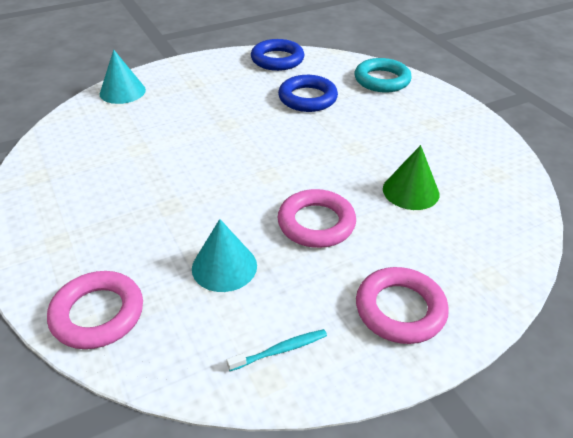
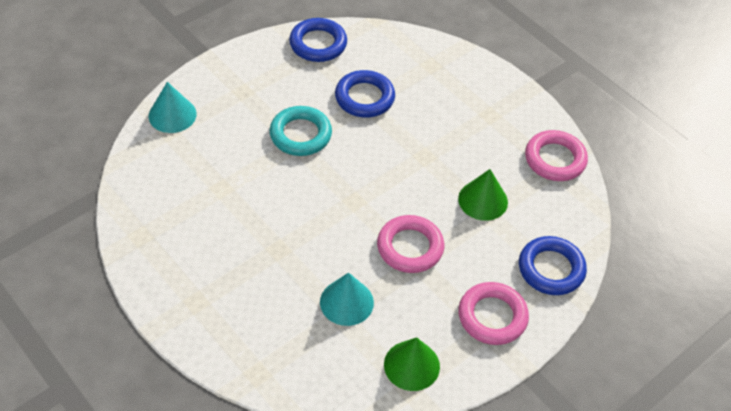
camera: 15 degrees left, 10 degrees up
pink ring [47,271,143,349] -> pink ring moved to [525,130,588,181]
turquoise toothbrush [226,329,327,371] -> green cone [384,337,440,391]
turquoise ring [355,58,412,93] -> turquoise ring moved to [270,106,332,156]
none -> blue ring [519,236,587,295]

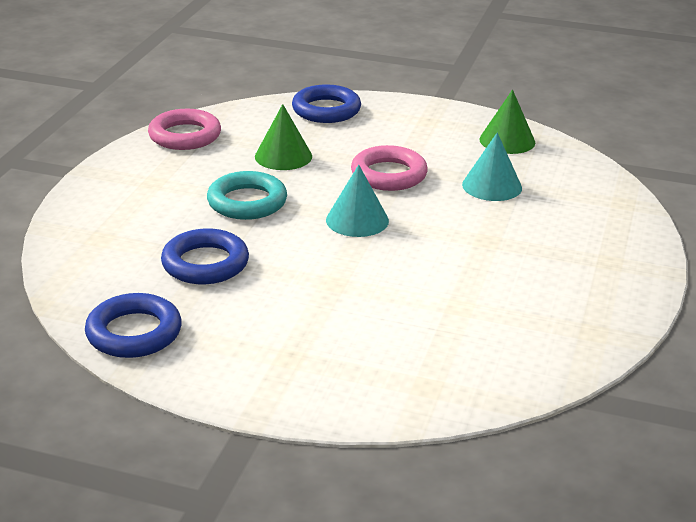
camera: 120 degrees left, 20 degrees down
turquoise cone [149,82,197,133] -> turquoise cone moved to [326,165,389,237]
turquoise ring [270,106,332,156] -> turquoise ring moved to [207,171,287,220]
pink ring [458,282,529,345] -> none

